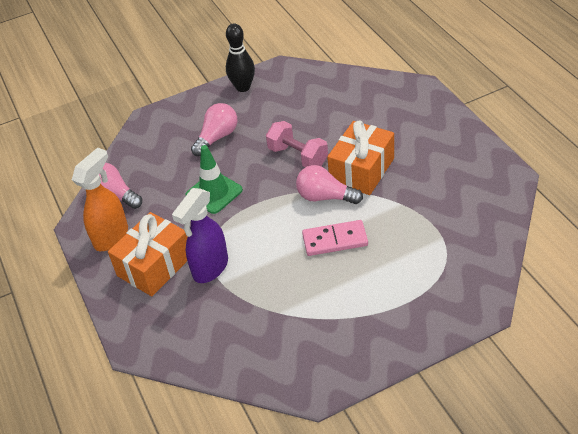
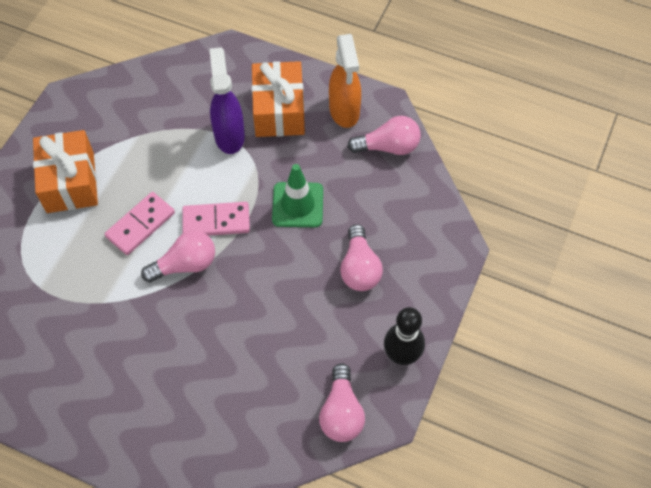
camera: 135 degrees right, 15 degrees up
pink dumbbell [266,121,328,167] -> none
orange gift [327,120,394,195] -> orange gift moved to [33,130,98,213]
none -> pink domino [182,202,250,236]
none -> pink light bulb [319,363,365,442]

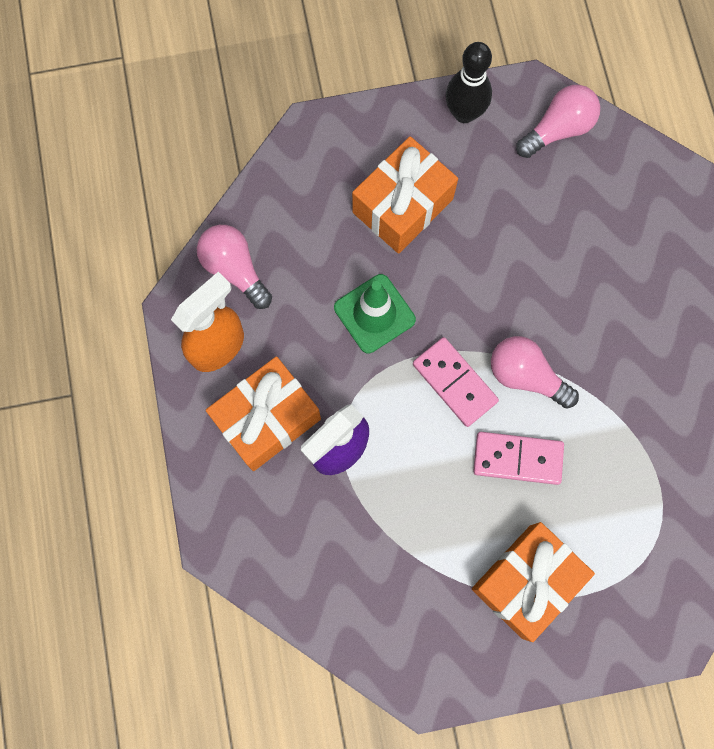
camera: 125 degrees left, 15 degrees up
pink light bulb [340,224,383,291] -> orange gift [352,136,458,254]

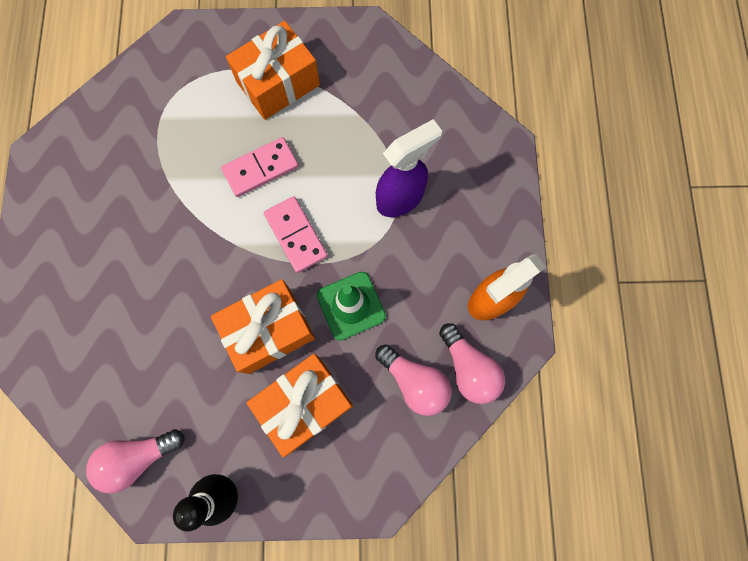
camera: 170 degrees left, 0 degrees up
orange gift [206,356,321,471] -> orange gift moved to [211,279,315,374]
pink domino [473,432,564,485] -> pink domino turned 45 degrees counterclockwise [221,137,299,197]
pink light bulb [491,336,579,409] -> pink light bulb moved to [375,344,451,416]

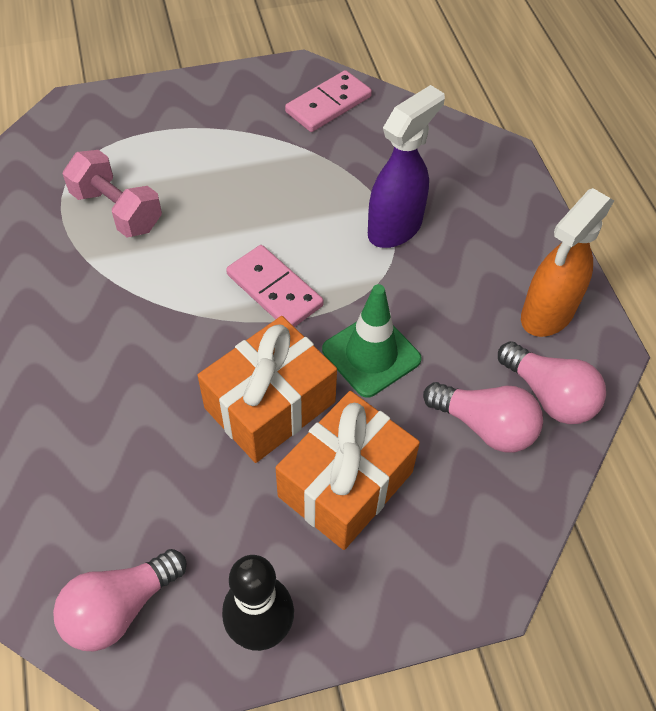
camera: 15 degrees left, 20 degrees down
pink domino [221,137,299,197] -> pink domino moved to [285,70,372,132]
orange gift [226,21,320,120] -> none
none -> pink dumbbell [63,150,162,237]

